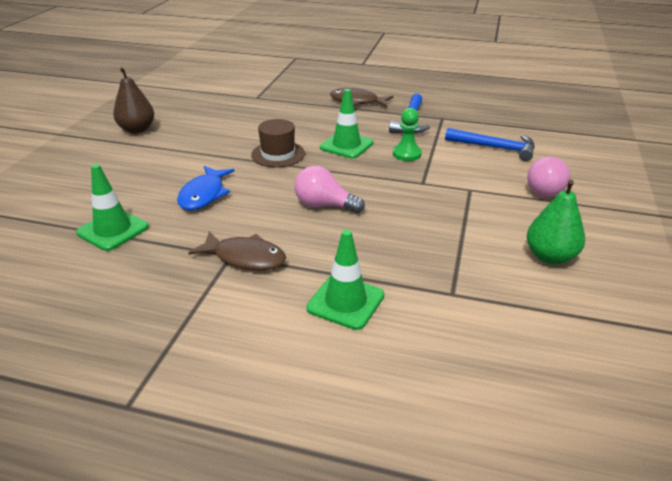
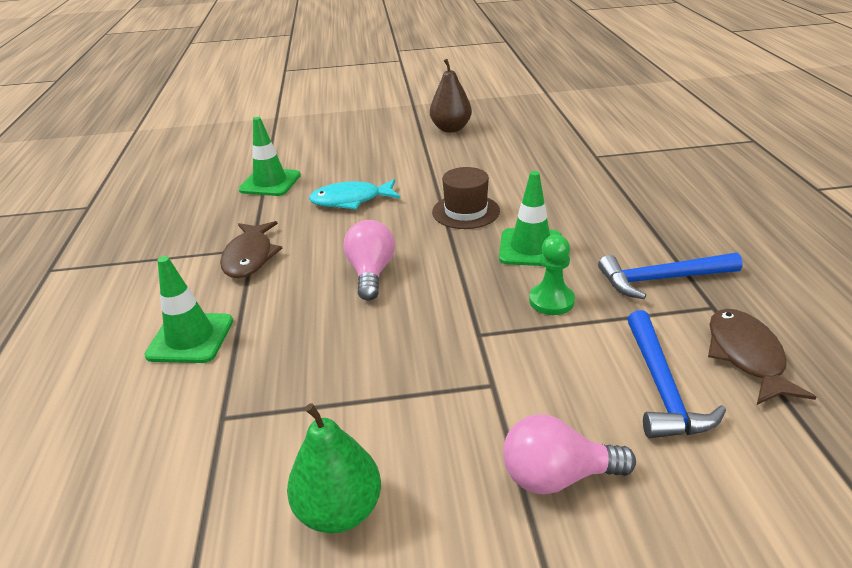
camera: 70 degrees right, 0 degrees up
blue fish [177,166,234,210] -> turquoise fish [309,179,400,209]
brown fish [330,88,394,107] -> brown fish moved to [708,309,816,405]

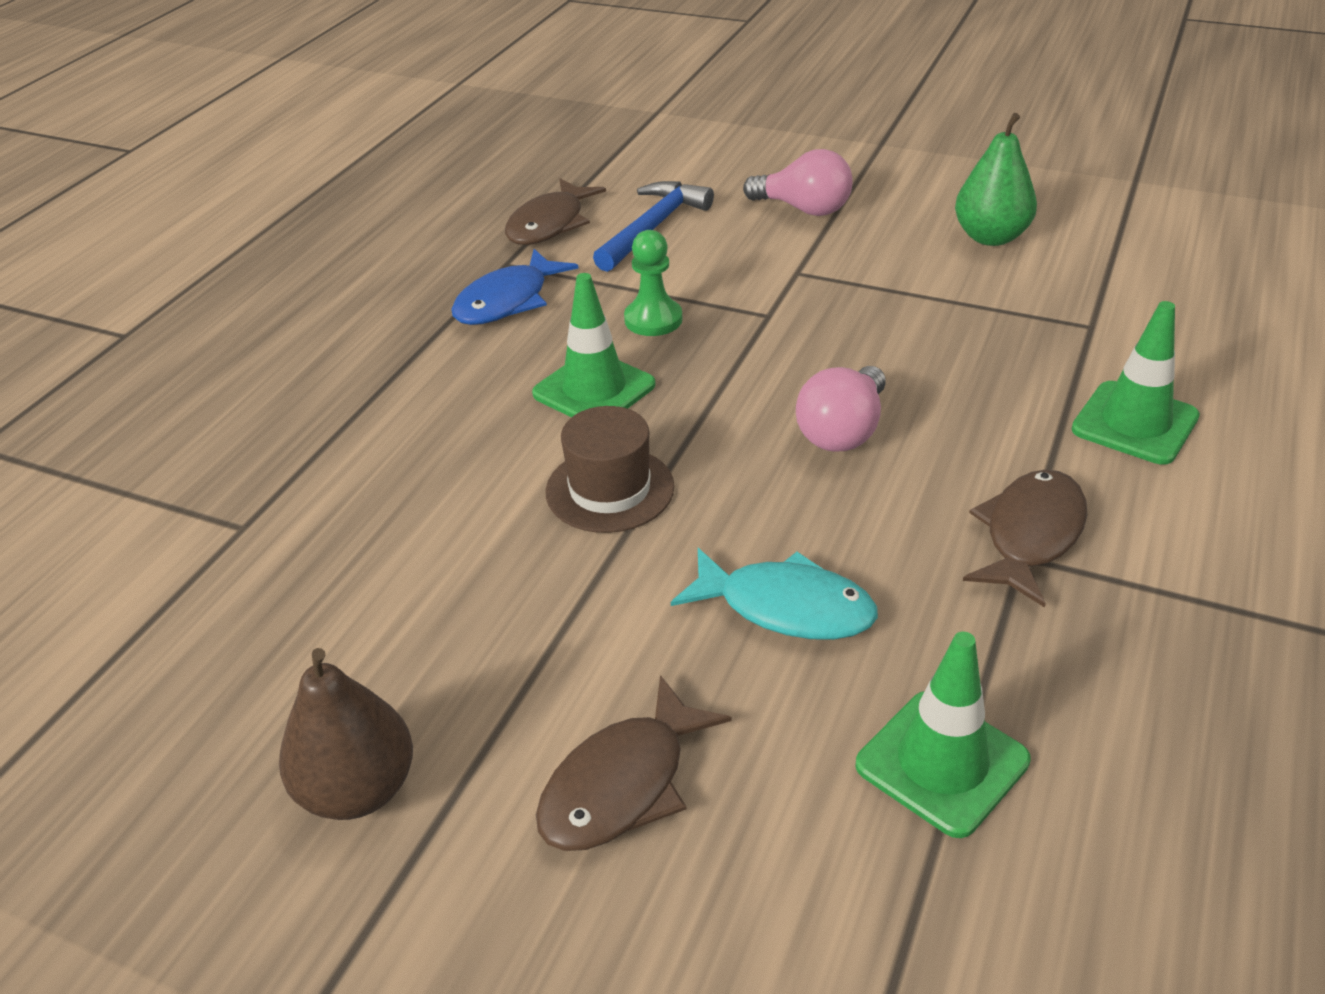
camera: 150 degrees left, 5 degrees up
blue hammer [598,253,743,299] -> blue fish [451,249,578,325]
none -> brown fish [536,675,732,851]

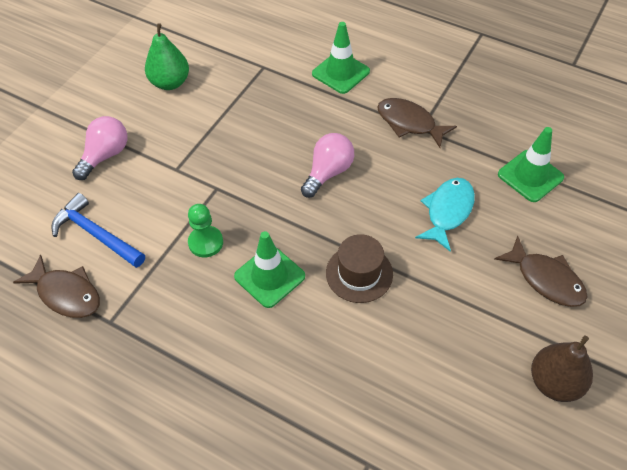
camera: 85 degrees left, 15 degrees up
blue fish [451,249,578,325] -> none
pink light bulb [796,366,886,452] -> pink light bulb turned 90 degrees counterclockwise [301,133,354,198]

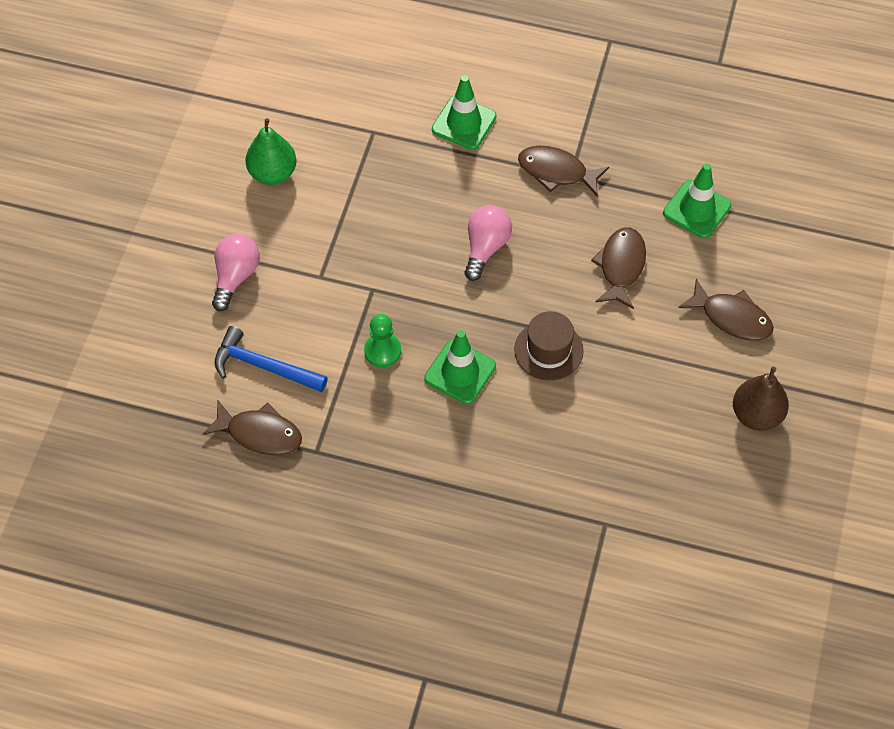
camera: 15 degrees left, 5 degrees up
turquoise fish [415,178,475,252] -> brown fish [591,227,646,309]

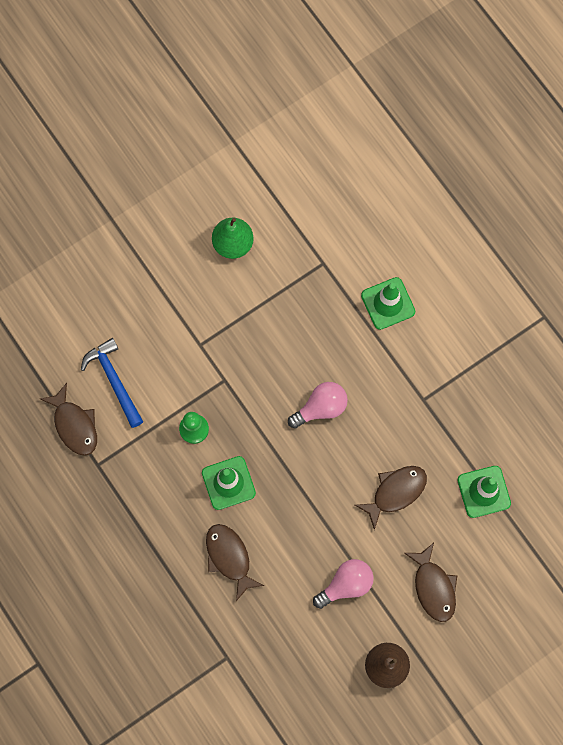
camera: 40 degrees right, 15 degrees up
pink light bulb [212,234,260,311] -> pink light bulb moved to [313,559,374,609]
brown hat [514,311,584,381] -> none
brown fish [518,146,609,196] -> brown fish moved to [206,524,265,601]

